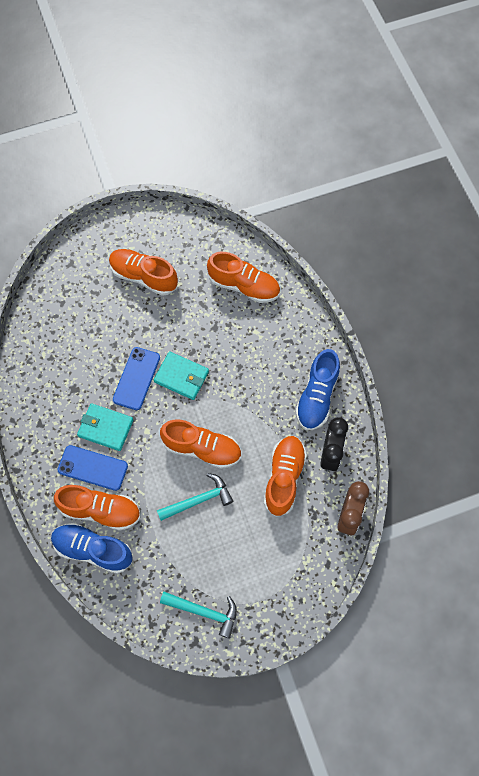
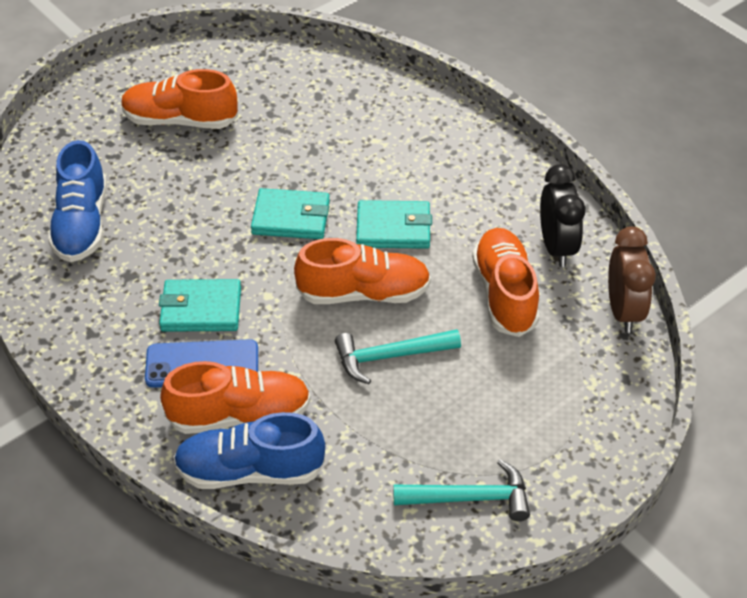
camera: 20 degrees left, 20 degrees down
blue phone [113,347,160,410] -> none
turquoise hammer [157,473,233,521] -> turquoise hammer turned 150 degrees counterclockwise [335,329,461,384]
orange shoe [207,252,280,303] -> none
blue shoe [295,349,340,430] -> blue shoe moved to [48,140,107,262]
none -> turquoise wallet [356,200,432,249]

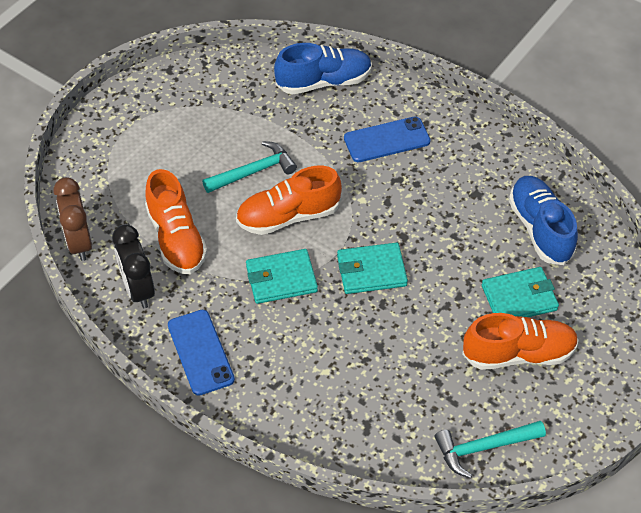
camera: 165 degrees right, 5 degrees up
turquoise wallet [159,279,241,332] -> turquoise wallet moved to [482,267,559,317]
orange shoe [160,361,311,434] -> none
turquoise hammer [393,459,530,521] -> turquoise hammer moved to [435,421,546,478]
none -> blue phone [168,310,235,396]

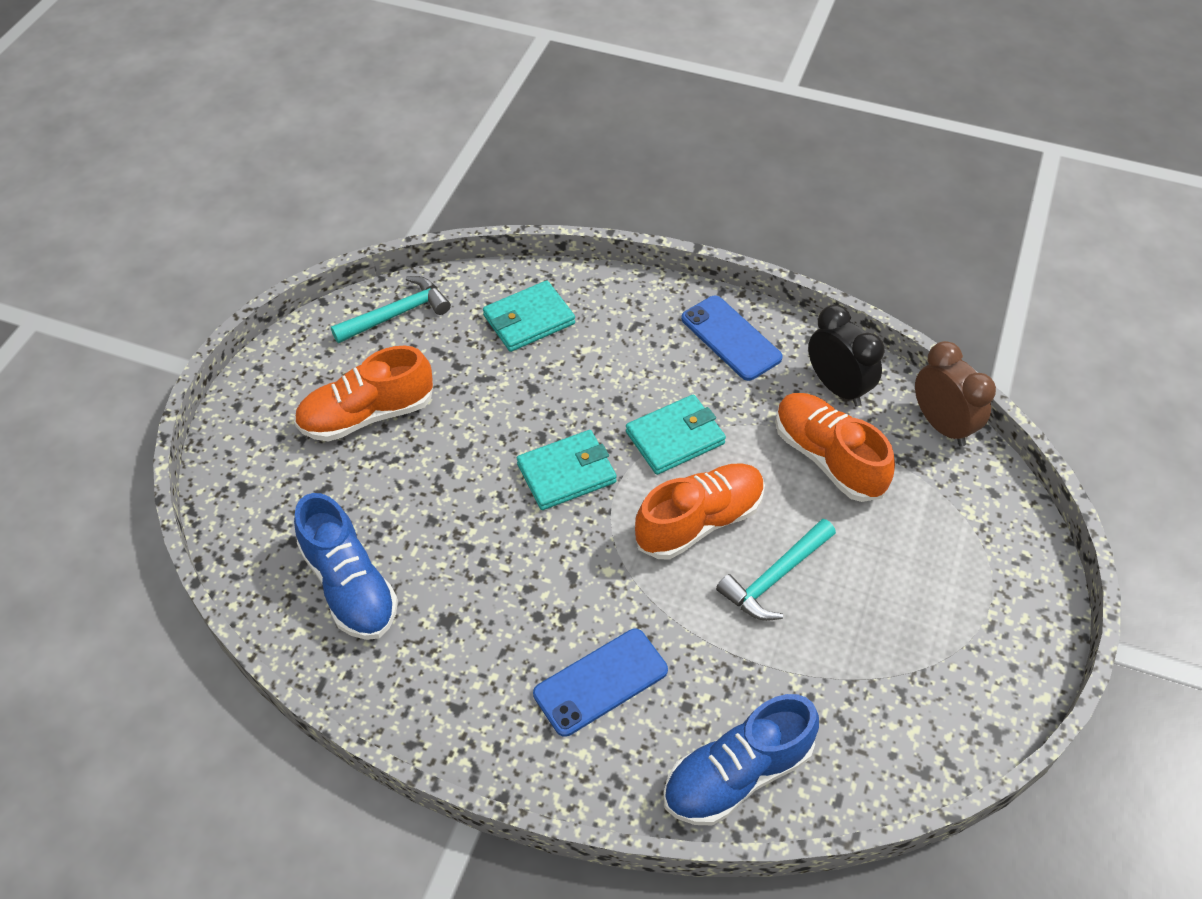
camera: 165 degrees right, 0 degrees up
turquoise wallet [482,267,559,317] -> turquoise wallet moved to [483,280,575,352]

